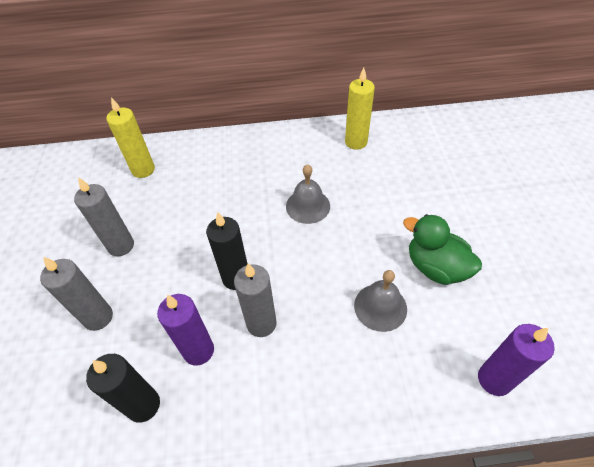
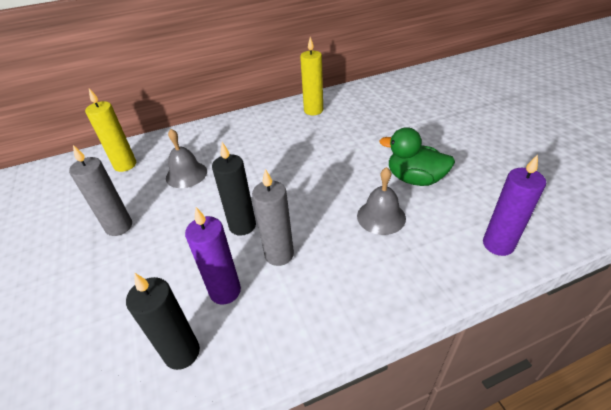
camera: 15 degrees left, 10 degrees down
grey candle [40,257,113,331] -> none
grey bell [286,164,330,224] -> grey bell moved to [166,129,207,188]

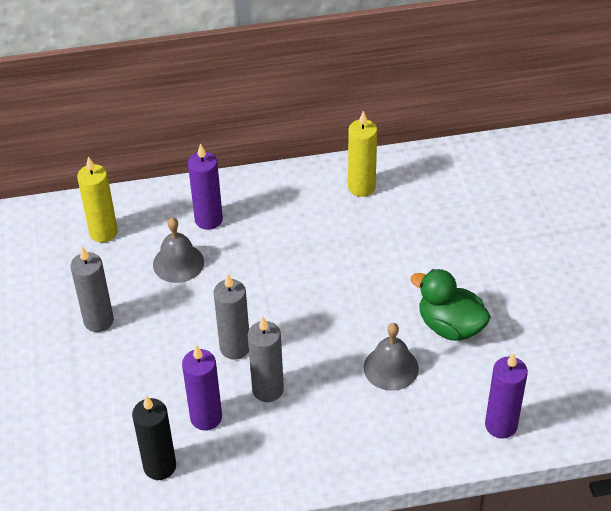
camera: 10 degrees right, 5 degrees up
black candle [212,142,256,236] -> grey candle [213,274,249,360]
none -> purple candle [188,143,223,230]

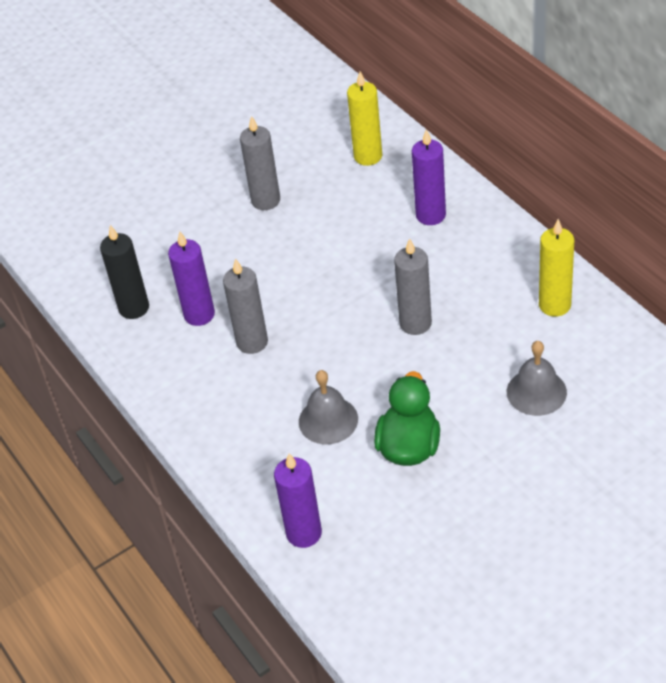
camera: 70 degrees right, 0 degrees up
grey bell [153,217,204,283] -> grey bell moved to [507,341,567,416]
grey candle [213,274,249,360] -> grey candle moved to [394,238,432,335]

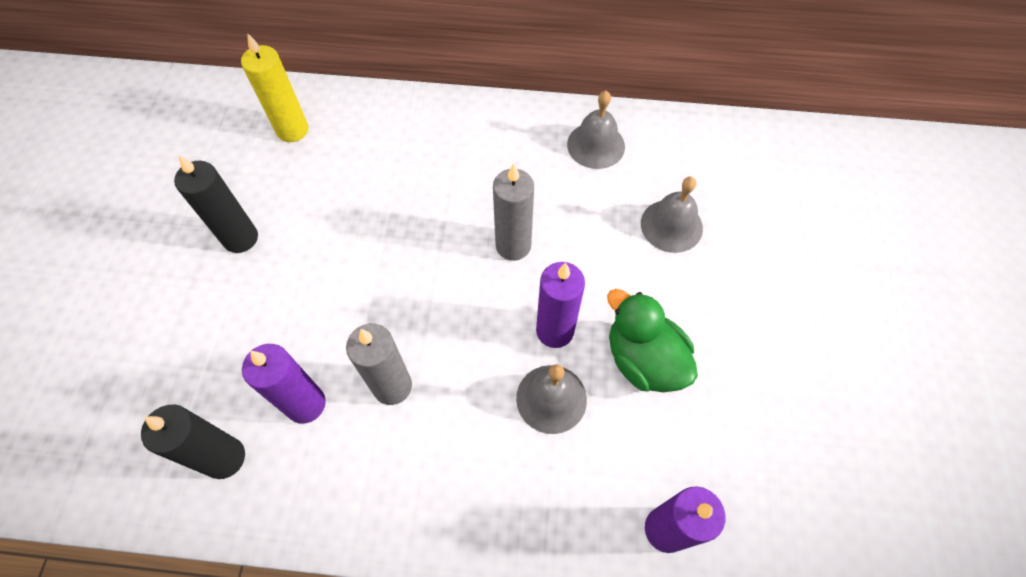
camera: 55 degrees left, 15 degrees up
grey candle [240,116,280,210] -> black candle [174,155,258,253]
purple candle [412,129,446,225] -> purple candle moved to [536,262,585,348]
yellow candle [539,219,574,317] -> grey bell [567,91,625,169]

